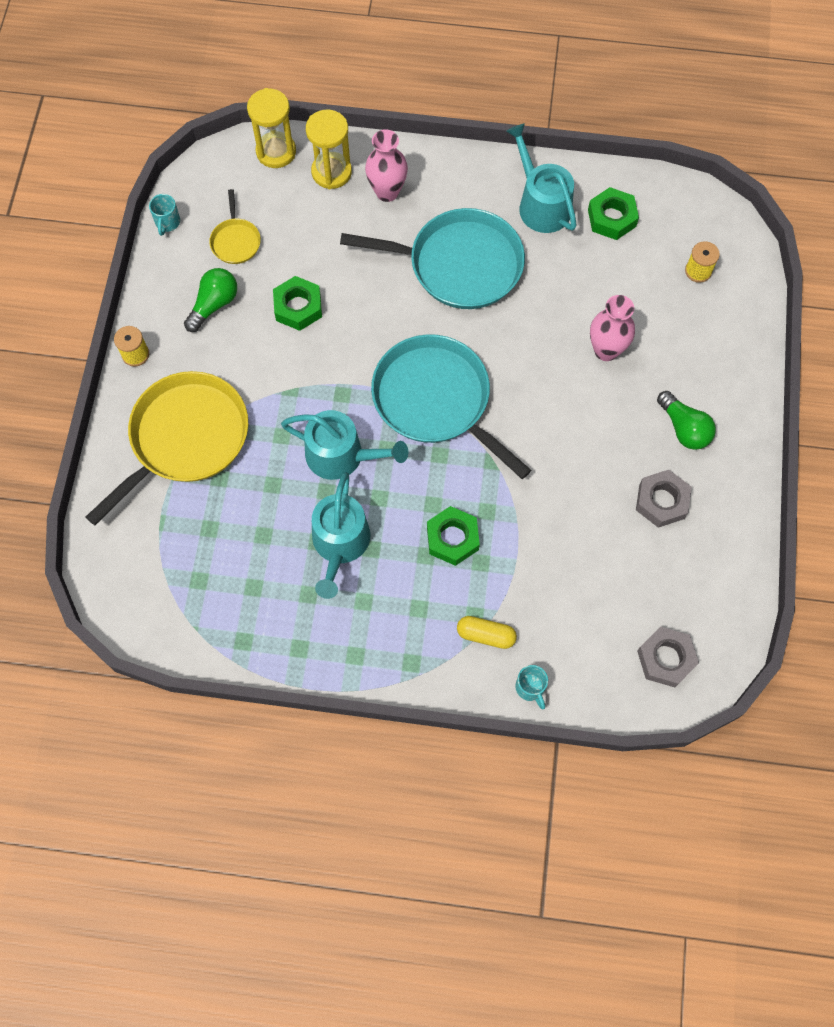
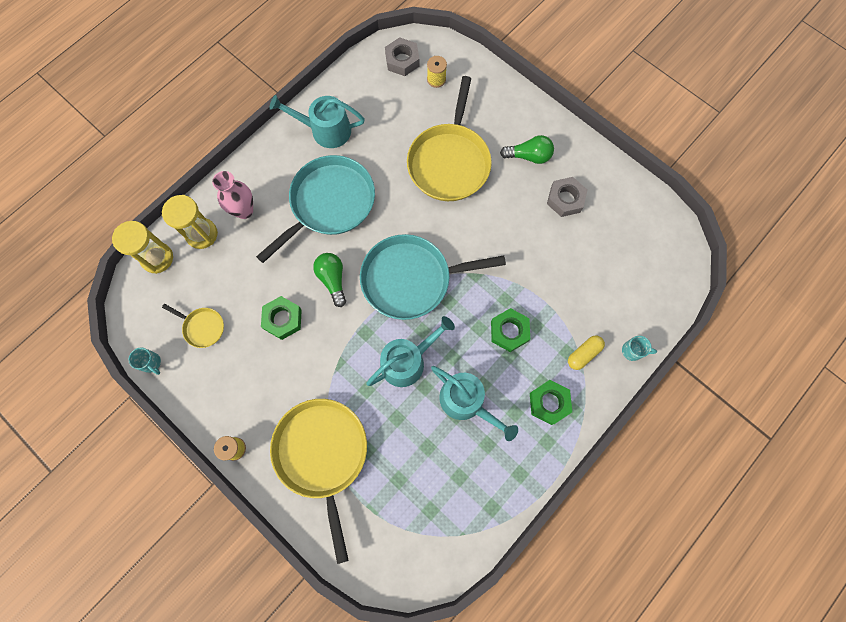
camera: 55 degrees left, 5 degrees up
green light bulb [184,268,237,332] -> green light bulb moved to [313,253,346,307]
green nut [588,187,639,240] -> green nut moved to [530,380,572,425]
pink vase [590,295,635,361] -> yellow pan [407,76,492,201]
grey nut [637,627,699,687] -> grey nut moved to [385,37,419,76]

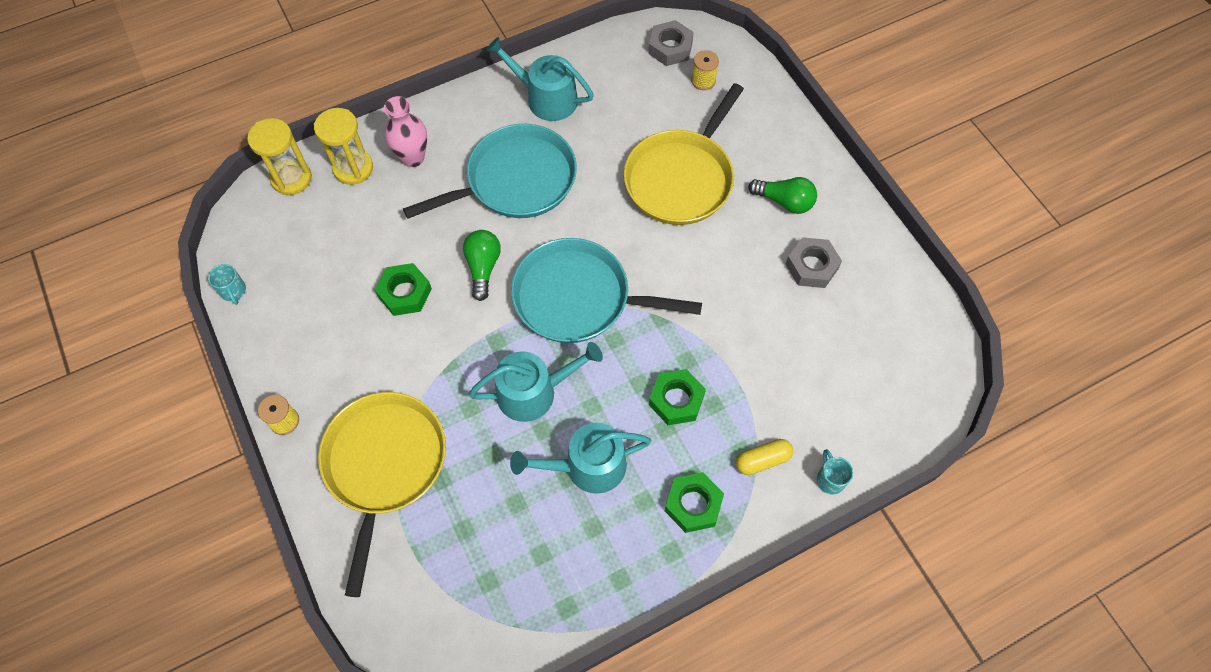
camera: 20 degrees right, 10 degrees down
yellow pan [162,304,224,348] -> none
turquoise watering can [431,366,518,441] -> turquoise watering can turned 105 degrees clockwise [510,422,651,494]
turquoise mug [622,336,657,361] -> turquoise mug turned 135 degrees counterclockwise [817,449,853,495]

